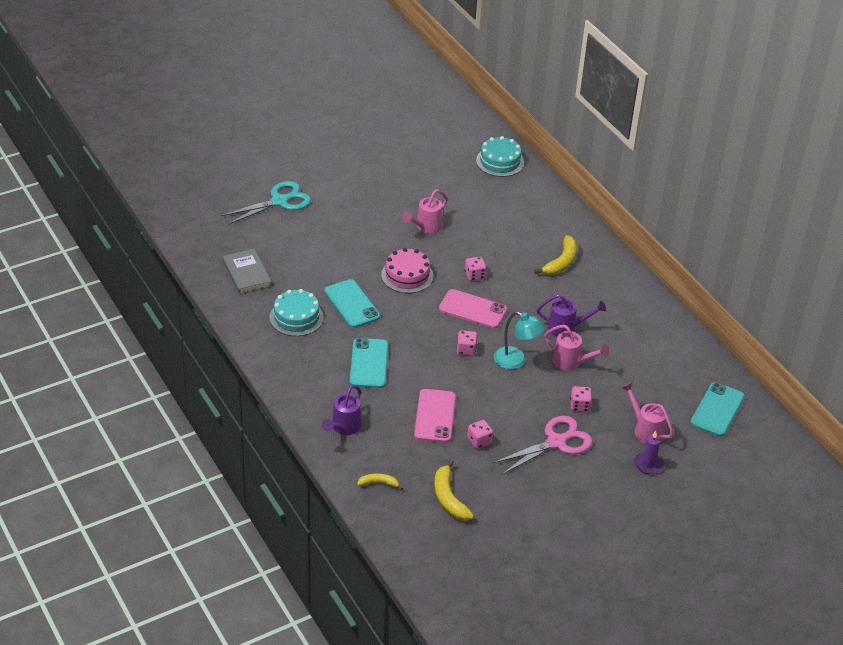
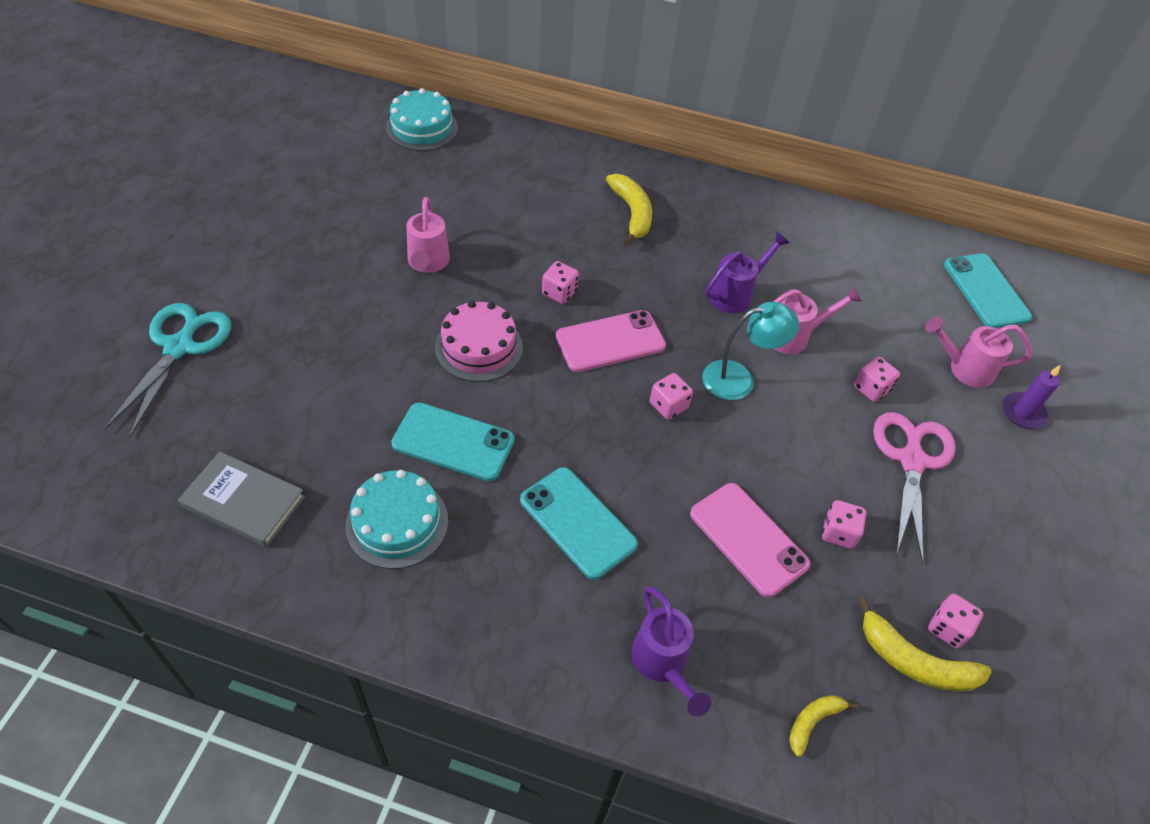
camera: 45 degrees left, 10 degrees up
none -> pink dice [928,593,984,649]

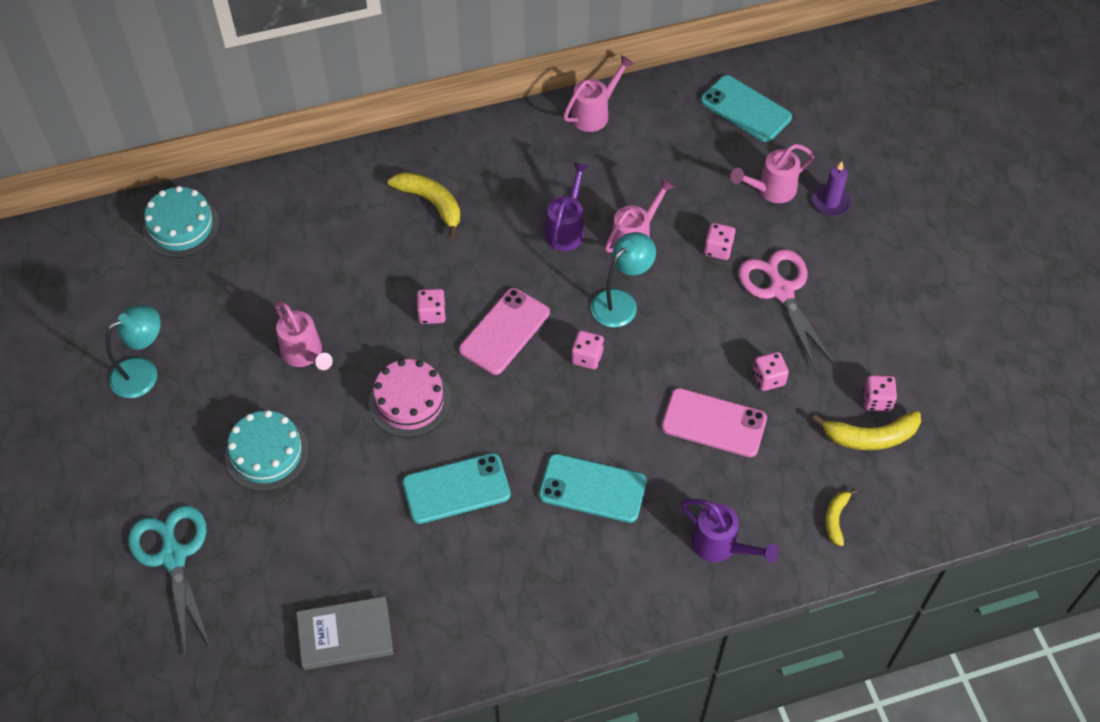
camera: 30 degrees left, 5 degrees up
turquoise cake [346,470,448,569] -> turquoise cake moved to [225,410,309,492]
none -> turquoise lamp [106,305,161,398]
none -> pink watering can [563,55,634,132]

